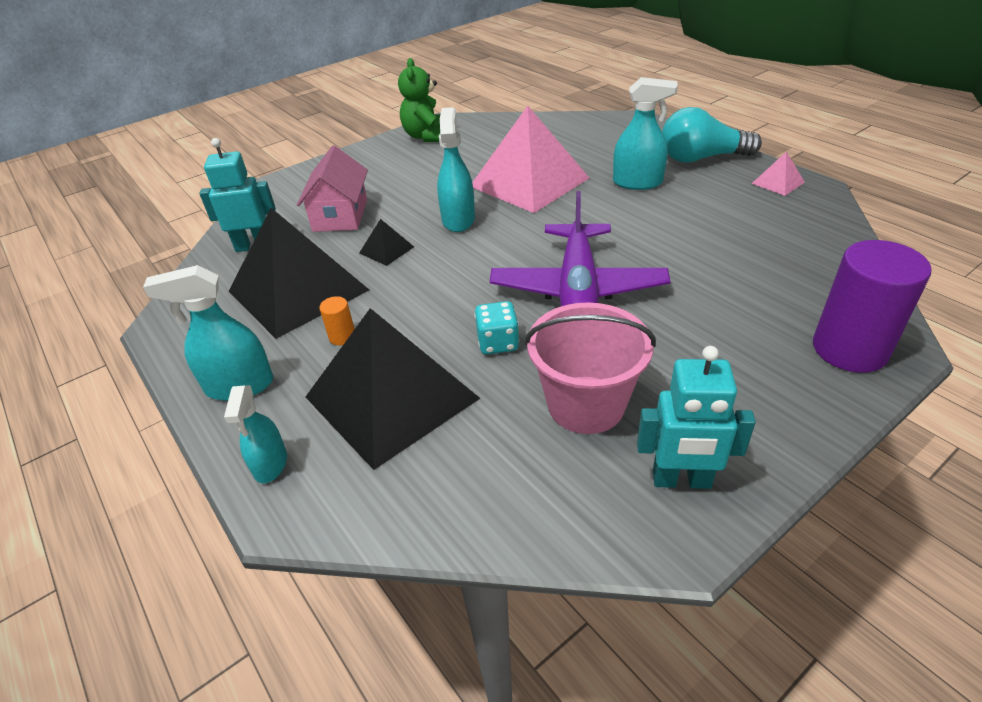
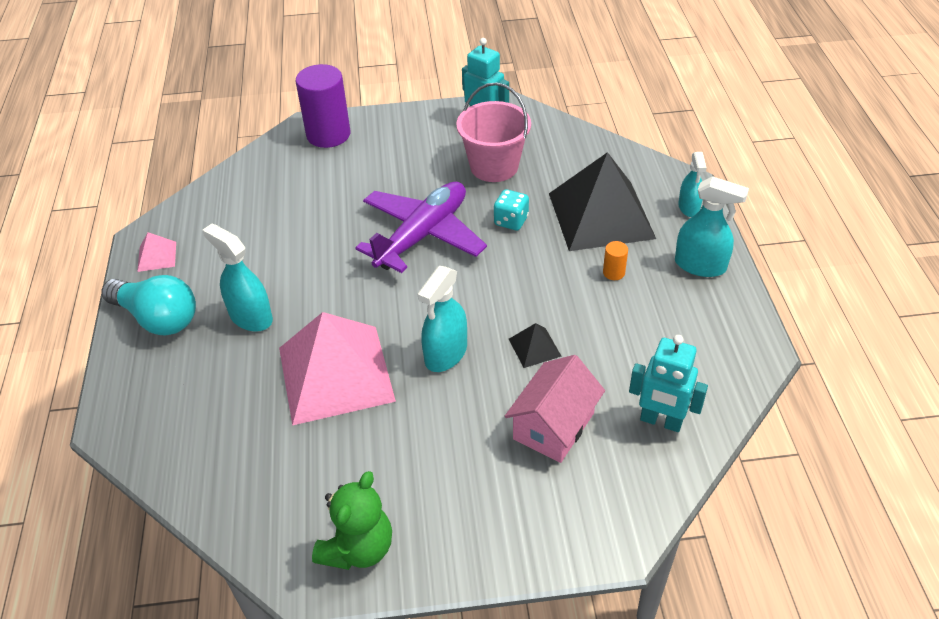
camera: 150 degrees left, 5 degrees up
turquoise spray bottle [224,385,287,483] -> turquoise spray bottle turned 150 degrees clockwise [678,152,707,217]
black pyramid [229,208,369,339] -> none

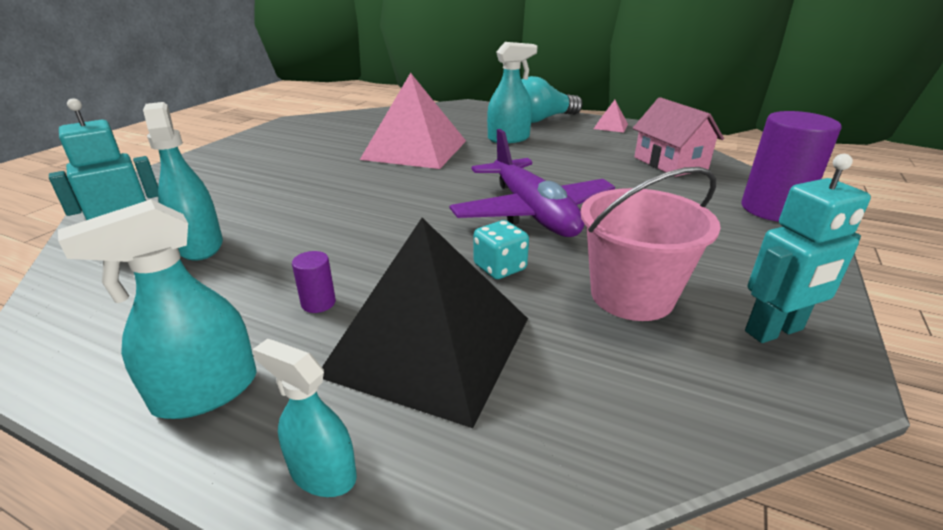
camera: 120 degrees right, 15 degrees down
green teddy bear [312,471,392,570] -> none
turquoise spray bottle [418,266,467,372] -> turquoise spray bottle moved to [143,102,223,261]
pink house [504,355,605,463] -> pink house moved to [633,97,724,177]
black pyramid [509,323,562,368] -> none
orange cylinder [603,241,628,280] -> purple cylinder [292,251,336,313]

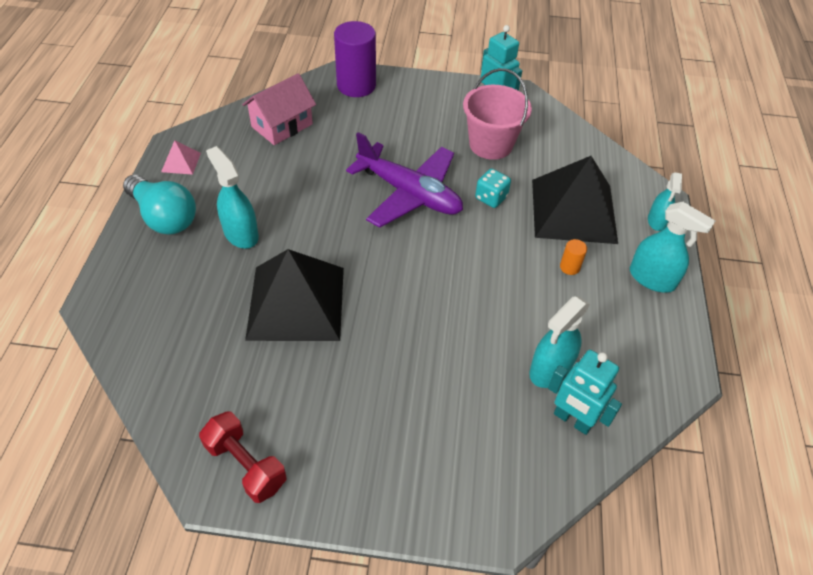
camera: 110 degrees left, 20 degrees up
purple cylinder [292,251,336,313] -> orange cylinder [560,239,587,275]
pink pyramid [360,73,466,169] -> black pyramid [245,249,344,341]
purple plane [449,129,615,237] -> purple plane turned 75 degrees clockwise [346,132,463,228]
none -> red dumbbell [199,412,287,503]

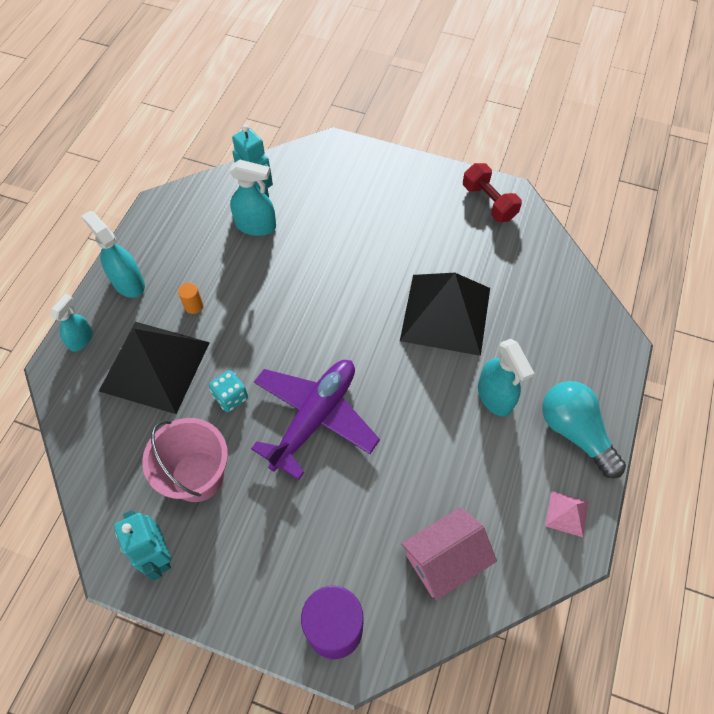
camera: 165 degrees left, 10 degrees up
purple plane [346,132,463,228] -> purple plane turned 75 degrees clockwise [251,360,380,480]
turquoise spray bottle [529,296,590,388] -> turquoise spray bottle turned 45 degrees clockwise [230,159,276,236]

